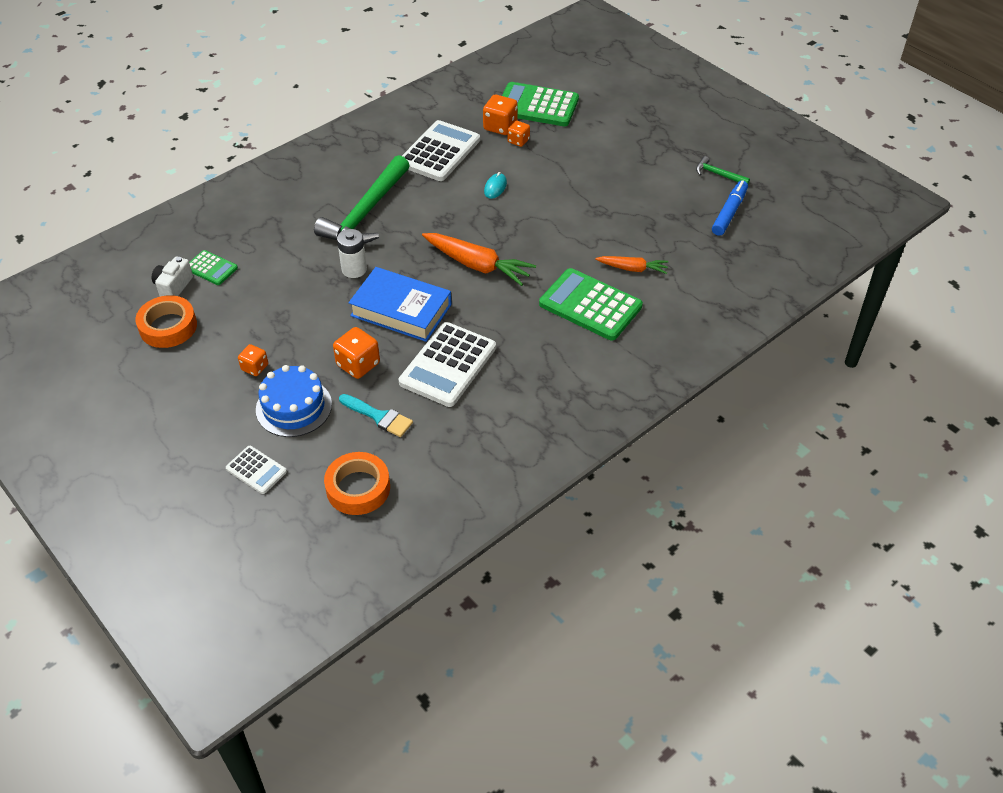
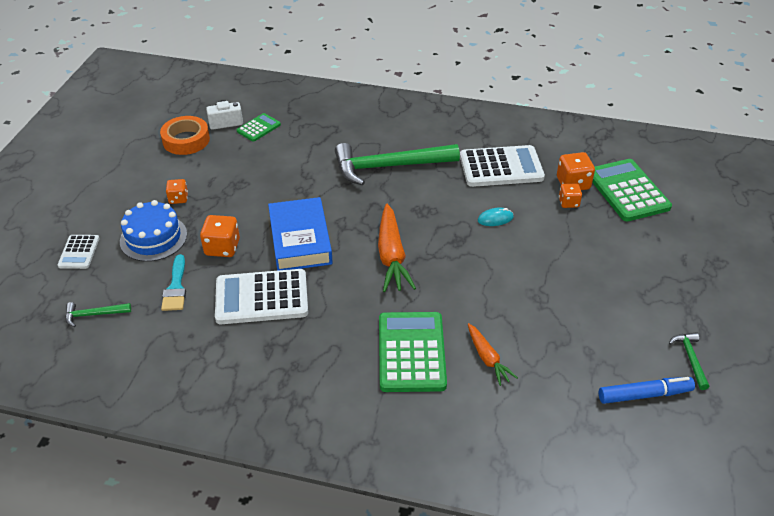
camera: 55 degrees right, 5 degrees down
green calculator [189,250,238,285] -> green calculator turned 135 degrees counterclockwise [237,113,281,142]
orange tape [324,452,390,515] -> green hammer [65,302,131,327]
white battery [337,229,367,278] -> none

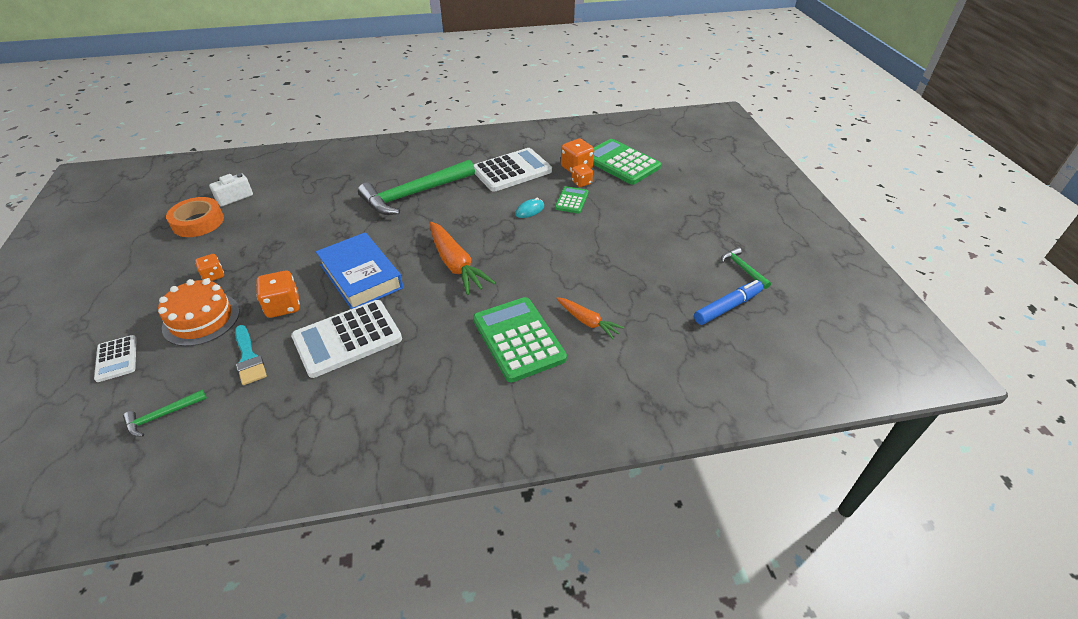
camera: 25 degrees left, 0 degrees up
blue cake [120,200,187,262] -> orange cake [158,279,240,346]
green calculator [237,113,281,142] -> green calculator moved to [555,186,589,214]

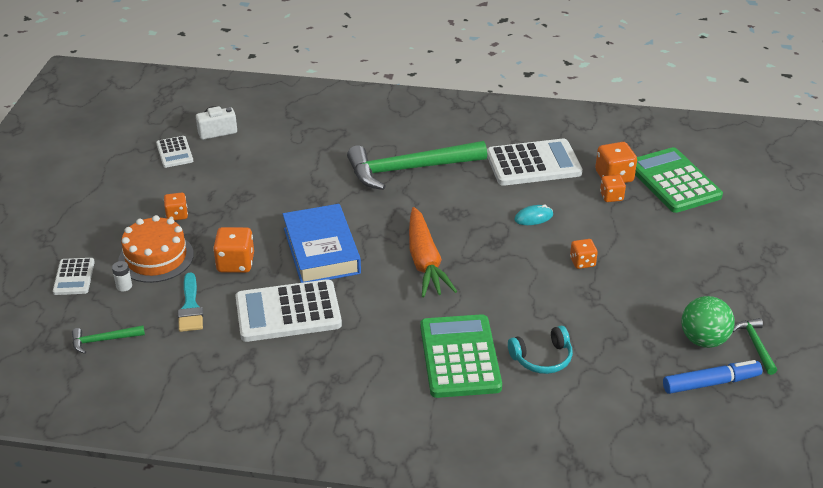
camera: 20 degrees right, 5 degrees down
orange tape [166,197,224,237] -> white calculator [156,136,193,168]
green calculator [555,186,589,214] -> none
orange carrot [556,297,624,339] -> turquoise headphones [508,326,573,374]
none -> white battery [112,261,132,291]
none -> orange dice [570,239,598,269]
none -> green ball [681,296,735,348]

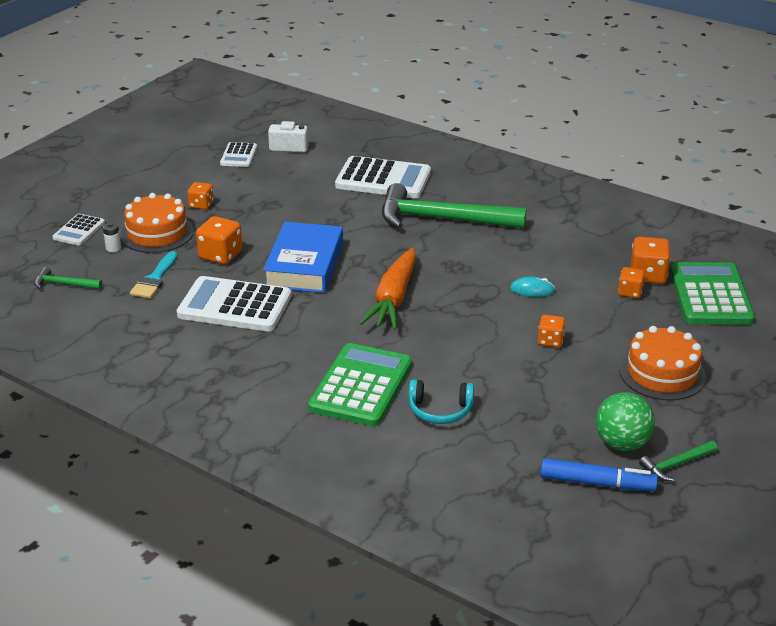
camera: 25 degrees right, 5 degrees down
white calculator [487,139,583,186] -> white calculator moved to [335,156,431,198]
green hammer [733,318,777,375] -> green hammer turned 135 degrees counterclockwise [639,441,718,481]
none -> orange cake [619,326,706,400]

